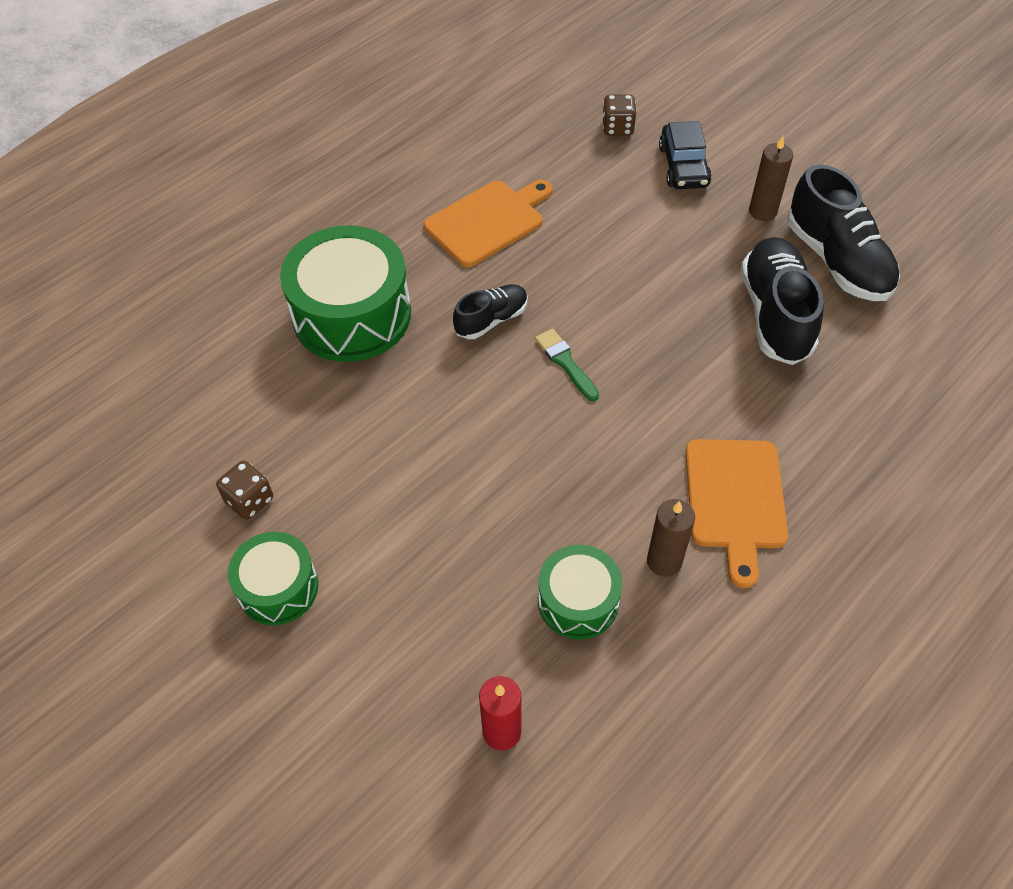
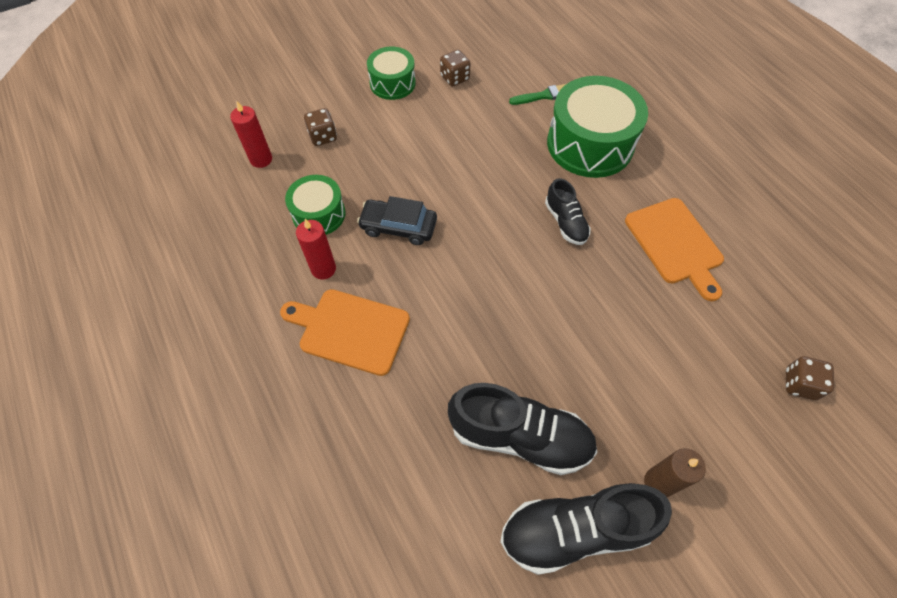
camera: 105 degrees right, 5 degrees up
green brush [535,329,599,401] -> green brush moved to [509,84,566,105]
brown candle [647,499,695,577] -> red candle [296,219,336,279]
black car [659,121,712,189] -> black car moved to [357,196,437,245]
none -> brown dice [304,108,337,146]

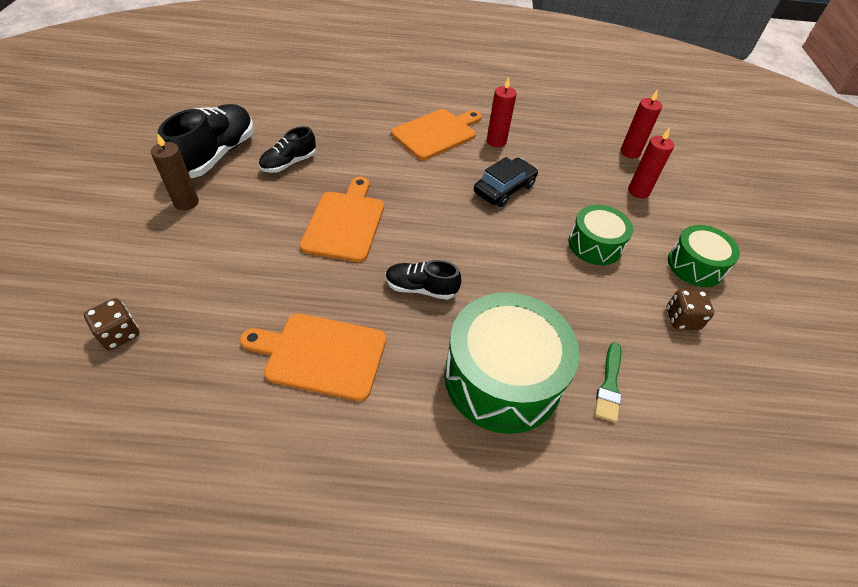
camera: 120 degrees right, 10 degrees down
green drum [285,175,345,235] -> green drum moved to [568,205,633,265]
brown dice [304,108,337,146] -> red candle [628,128,674,199]
black shoe [448,383,598,475] -> black shoe [259,126,316,173], size x0.56
none -> orange cutting board [300,177,384,262]

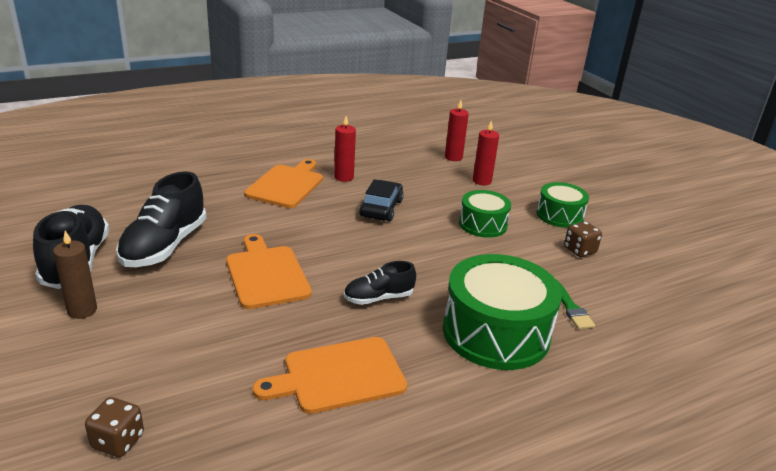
camera: 30 degrees left, 20 degrees down
black shoe [259,126,316,173] -> black shoe [116,171,207,267], size x1.77

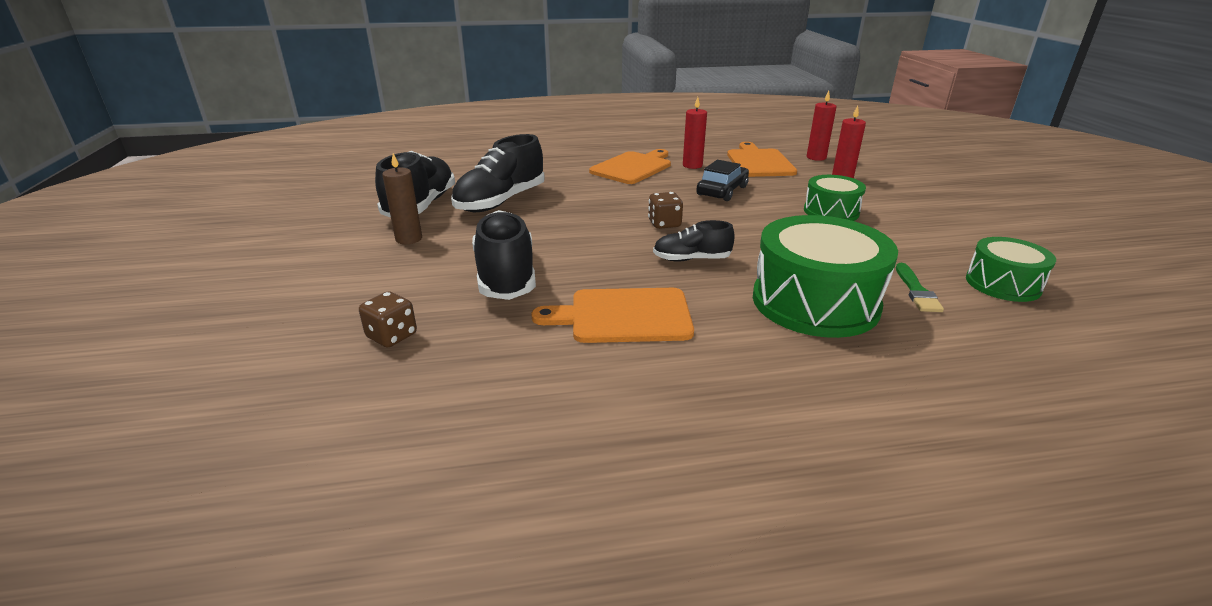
camera: 20 degrees right, 0 degrees up
orange cutting board [226,234,312,309] -> orange cutting board moved to [727,142,797,177]
green drum [536,182,589,228] -> green drum moved to [966,237,1056,302]
brown dice [564,221,602,257] -> brown dice moved to [648,192,683,229]
none -> black shoe [472,210,536,300]

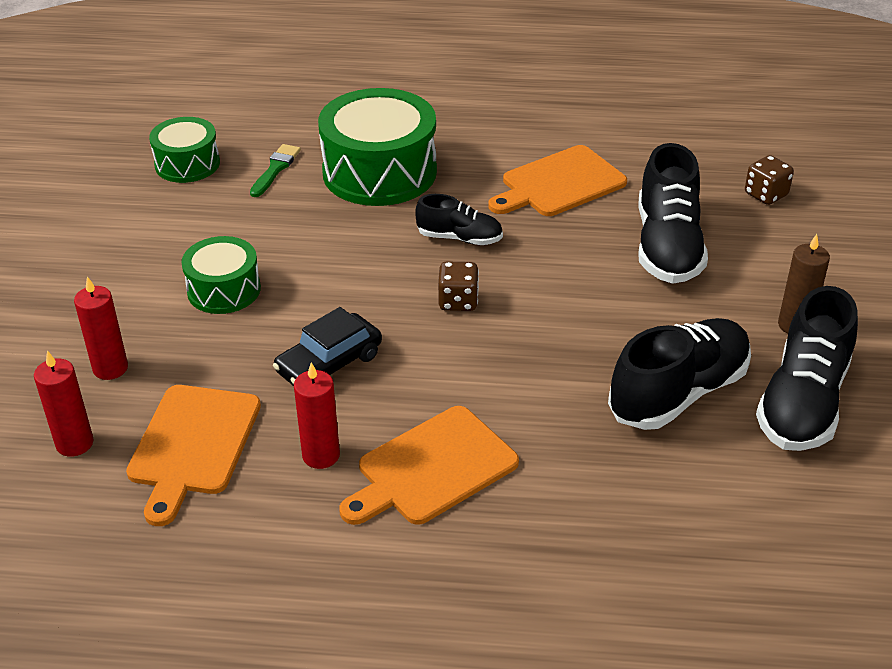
camera: 165 degrees left, 10 degrees up
orange cutting board [531,288,694,343] -> orange cutting board turned 135 degrees clockwise [488,145,627,216]

